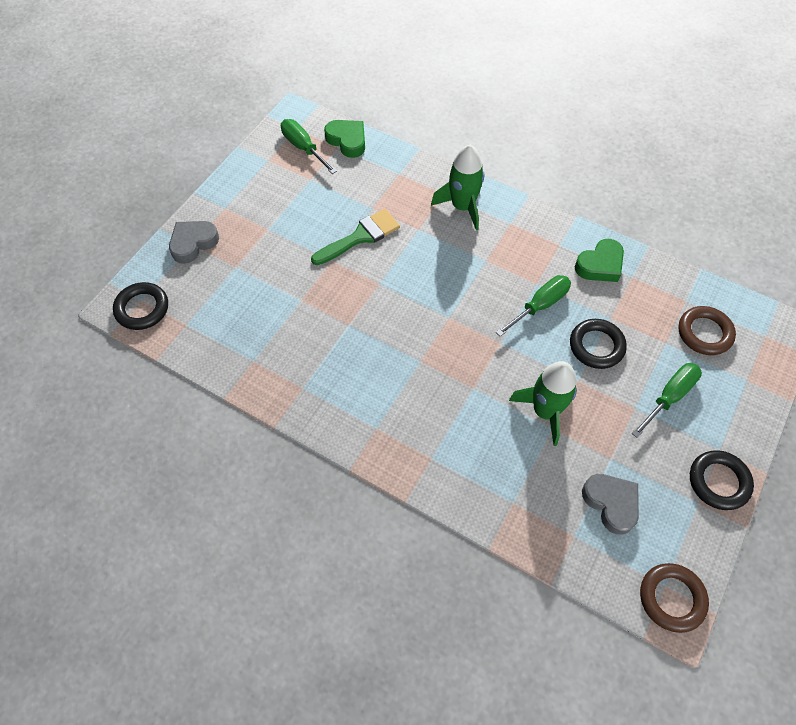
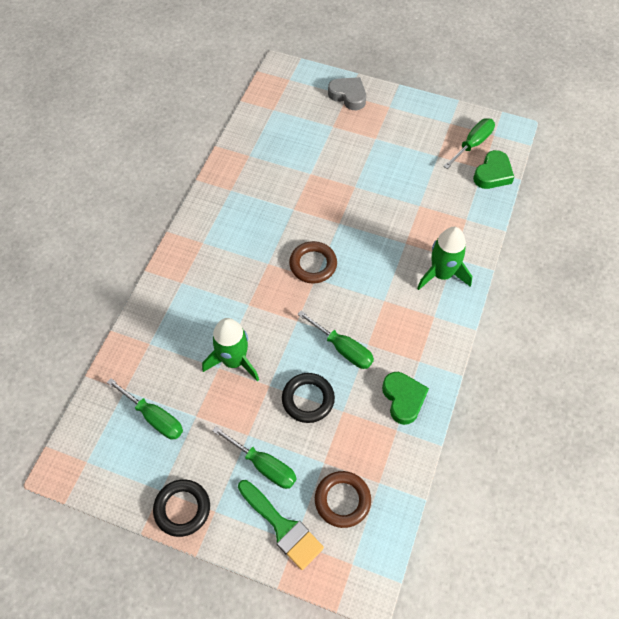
camera: 80 degrees right, 0 degrees up
black ring [113,282,168,330] -> none
green brush [311,209,400,265] -> green brush moved to [238,480,324,570]
green heart [575,239,624,282] -> green heart turned 150 degrees counterclockwise [382,372,429,425]
grey heart [582,474,639,535] -> green screwdriver [107,378,183,439]
brown ring [640,563,709,633] -> brown ring moved to [289,241,337,283]

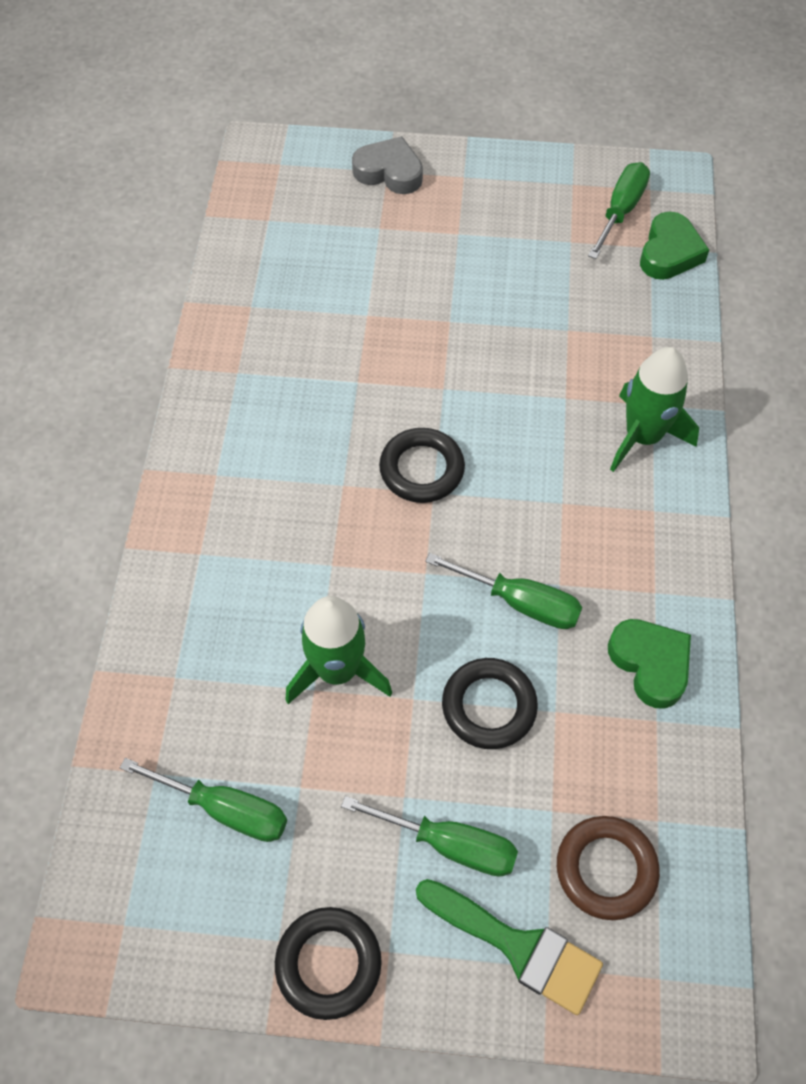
camera: 15 degrees left, 0 degrees up
brown ring [289,241,337,283] -> black ring [379,428,465,503]

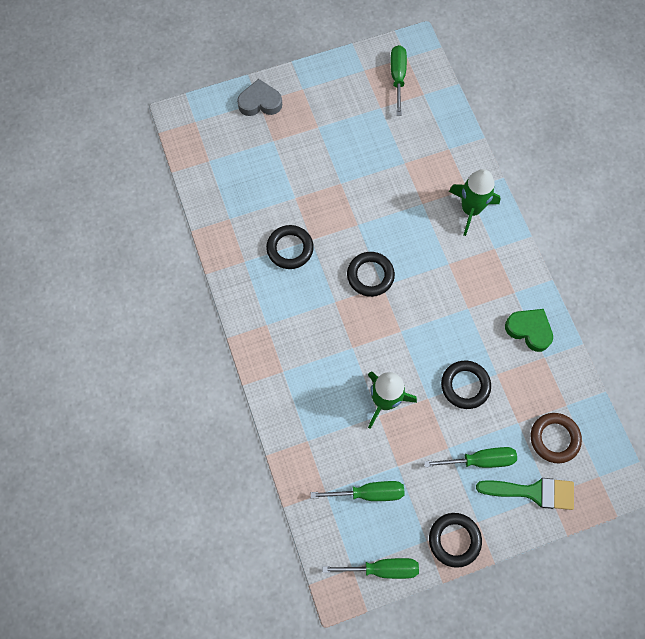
camera: 25 degrees left, 10 degrees up
green screwdriver [425,553,582,629] -> green screwdriver moved to [322,558,419,579]
green heart [640,212,709,280] -> none
none -> black ring [266,225,314,269]

